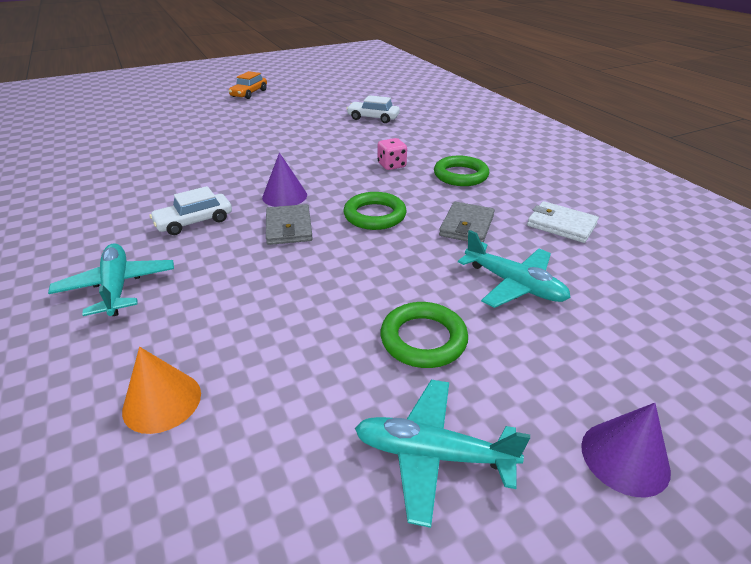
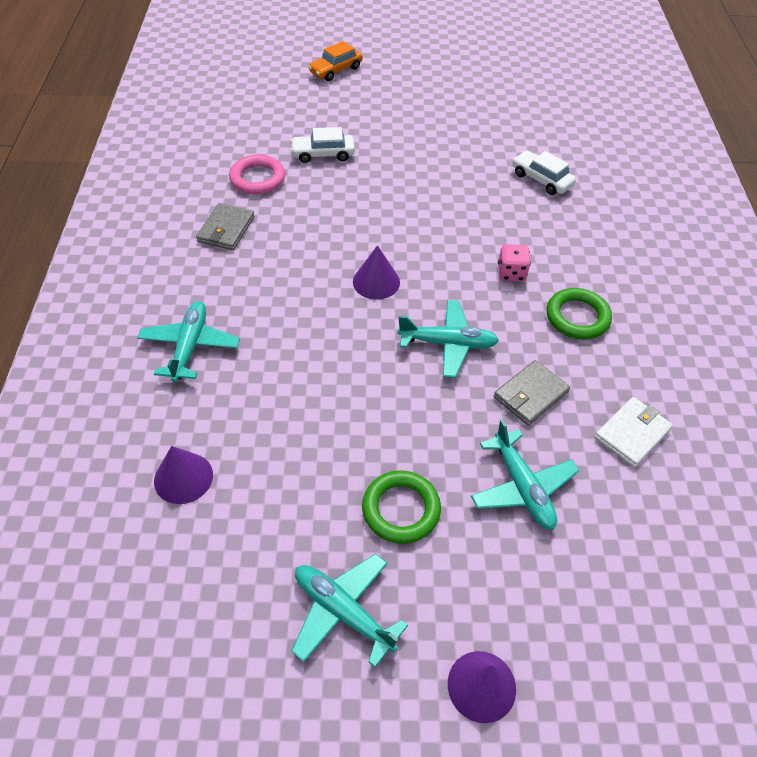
camera: 25 degrees right, 15 degrees up
orange cone [122,347,201,434] -> purple cone [154,446,213,504]
white car [149,186,232,235] -> white car moved to [290,127,355,163]
orange car [229,71,267,99] -> orange car moved to [308,41,363,81]
grey wallet [266,204,313,245] -> grey wallet moved to [196,203,255,250]
green ring [344,192,407,230] -> turquoise plane [397,300,499,378]
white wallet [527,201,599,243] -> white wallet turned 75 degrees clockwise [594,397,673,467]
none -> pink ring [229,154,285,194]

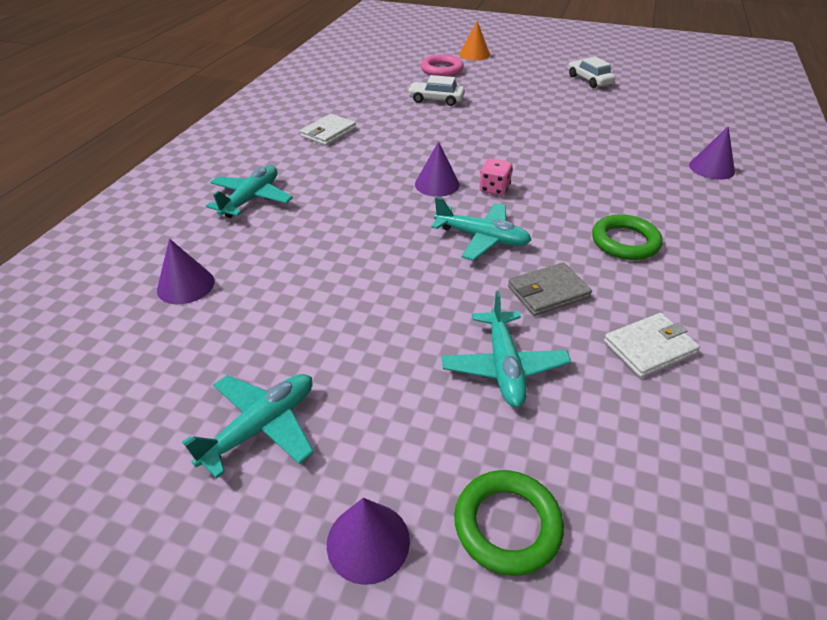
camera: 20 degrees right, 10 degrees down
grey wallet [196,203,255,250] -> white wallet [300,114,356,146]
pink ring [229,154,285,194] -> pink ring moved to [421,55,464,77]
turquoise plane [291,554,408,667] -> turquoise plane turned 75 degrees clockwise [182,374,314,479]
orange car [308,41,363,81] -> orange cone [459,21,490,60]
green ring [362,470,441,544] -> green ring moved to [454,470,564,576]
pink dice [498,244,531,281] -> pink dice moved to [480,158,513,196]
white car [512,151,576,195] -> white car moved to [568,57,615,88]
none -> purple cone [689,126,735,180]

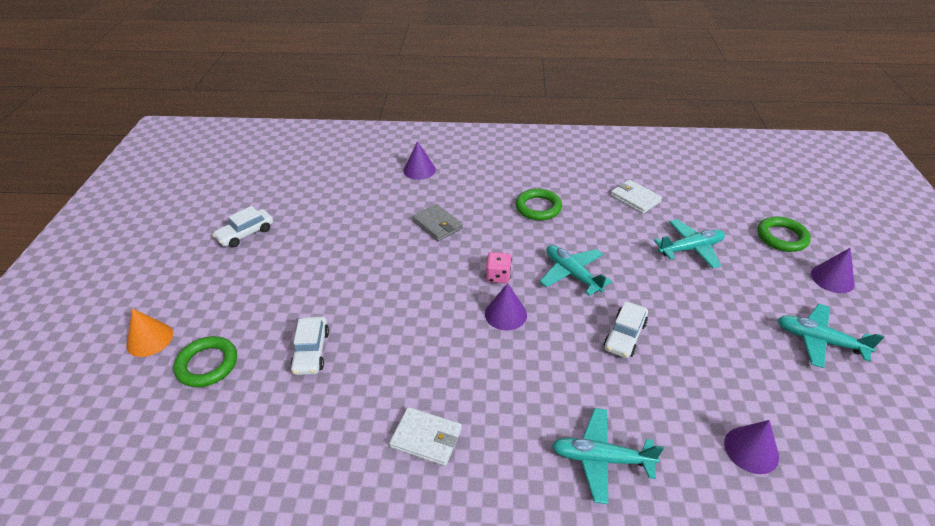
camera: 105 degrees left, 0 degrees up
pink ring [421,55,464,77] -> green ring [174,336,237,387]
turquoise plane [431,197,531,260] -> turquoise plane turned 45 degrees counterclockwise [540,245,612,296]
grey wallet [508,263,592,316] -> grey wallet moved to [412,204,463,241]
none -> white car [604,301,648,358]

